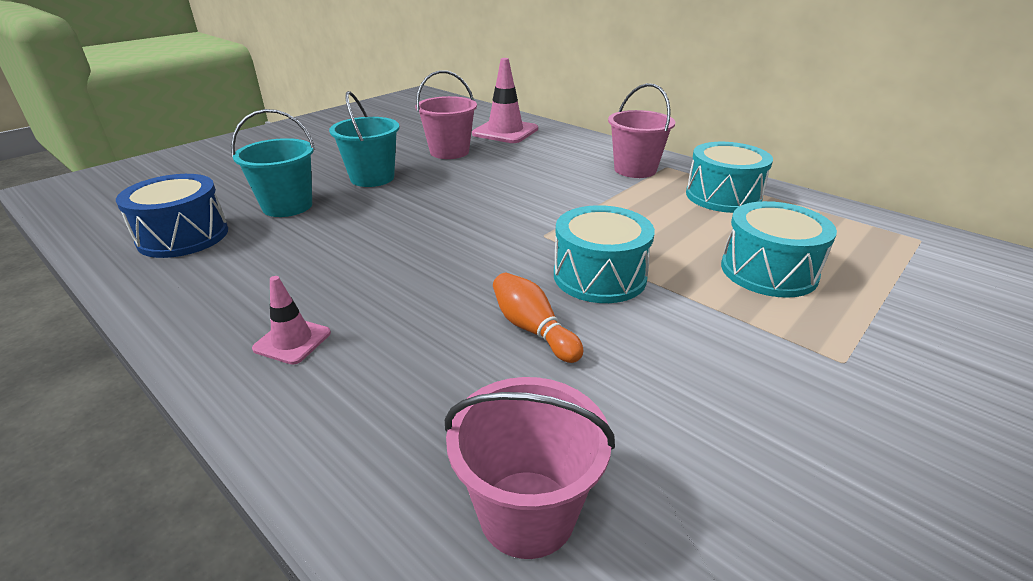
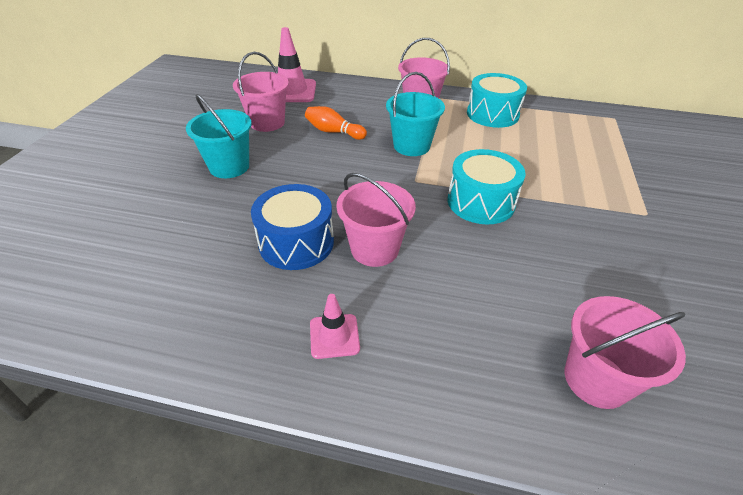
camera: 30 degrees left, 10 degrees up
blue drum [116,174,228,258] -> blue drum moved to [251,184,334,270]
turquoise bucket [231,109,315,217] -> turquoise bucket moved to [386,72,445,156]
orange bowling pin [493,273,583,363] -> orange bowling pin moved to [305,106,367,140]
turquoise drum [721,201,837,298] -> none
none -> pink bucket [336,173,416,267]

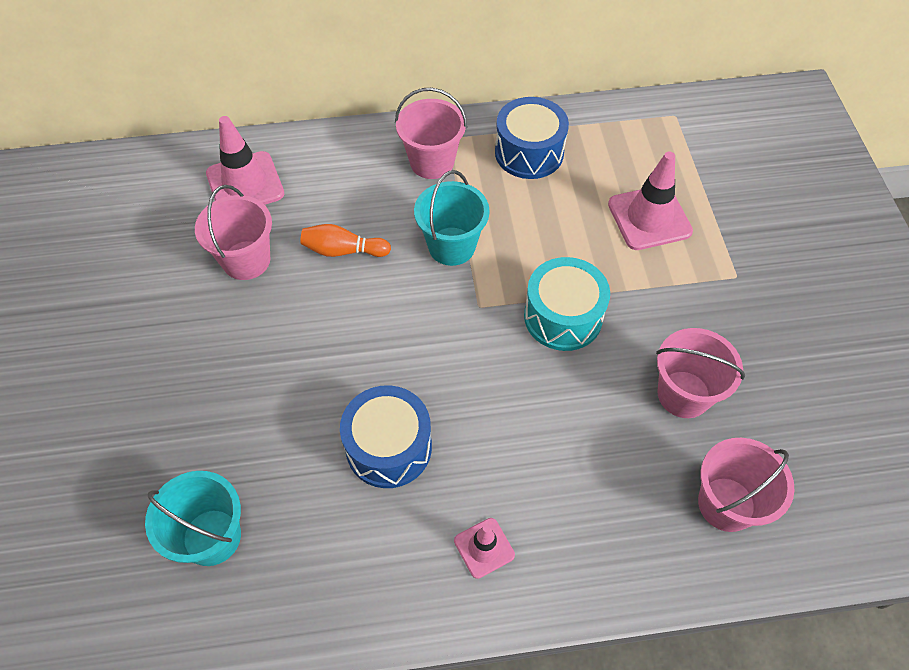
camera: 20 degrees left, 15 degrees up
turquoise bucket [186,94,252,178] -> turquoise bucket moved to [145,471,241,566]
pink bucket [336,173,416,267] -> pink bucket moved to [656,328,745,418]
turquoise drum [467,73,527,128] -> blue drum [495,97,569,179]
none -> pink traffic cone [608,152,693,250]

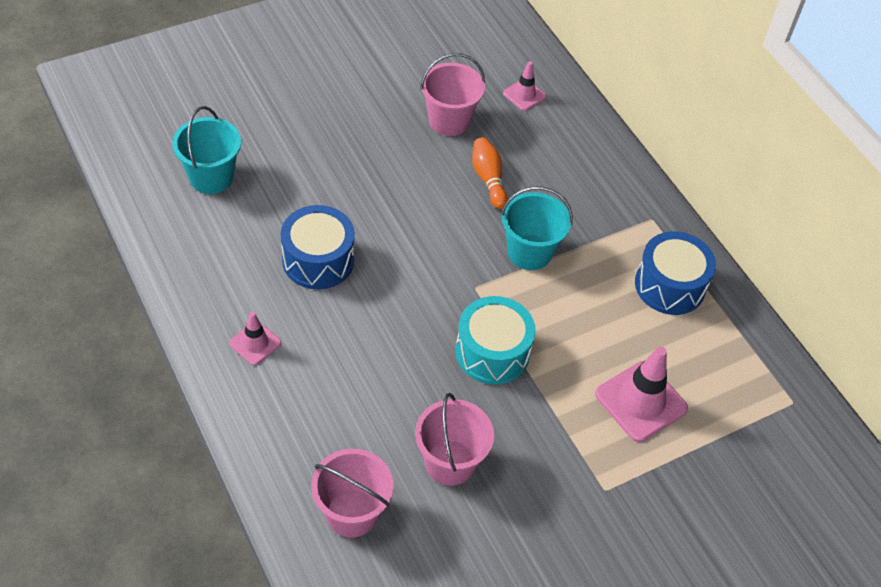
camera: 65 degrees right, 5 degrees down
pink traffic cone [206,116,284,205] -> pink traffic cone [503,61,546,111], size x0.56
pink bucket [395,87,467,179] -> none

